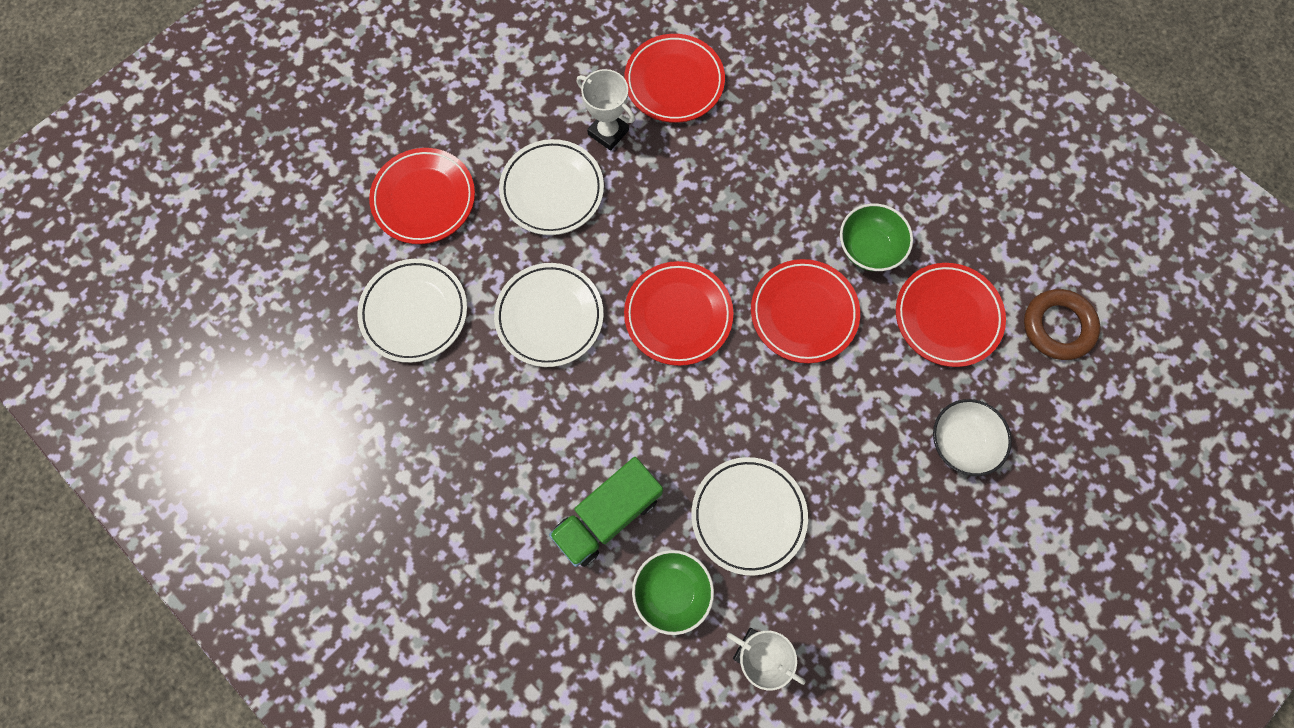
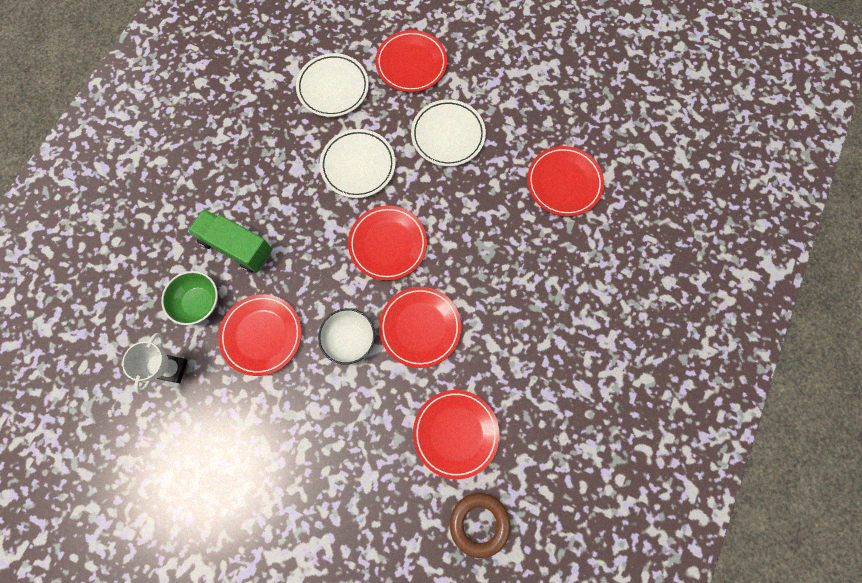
camera: 70 degrees right, 0 degrees up
white trophy [576,69,635,151] -> none
white plate [691,457,808,576] -> red plate [218,294,302,376]
green bowl [840,204,913,271] -> none
white bowl [933,399,1012,476] -> white bowl moved to [318,308,375,365]

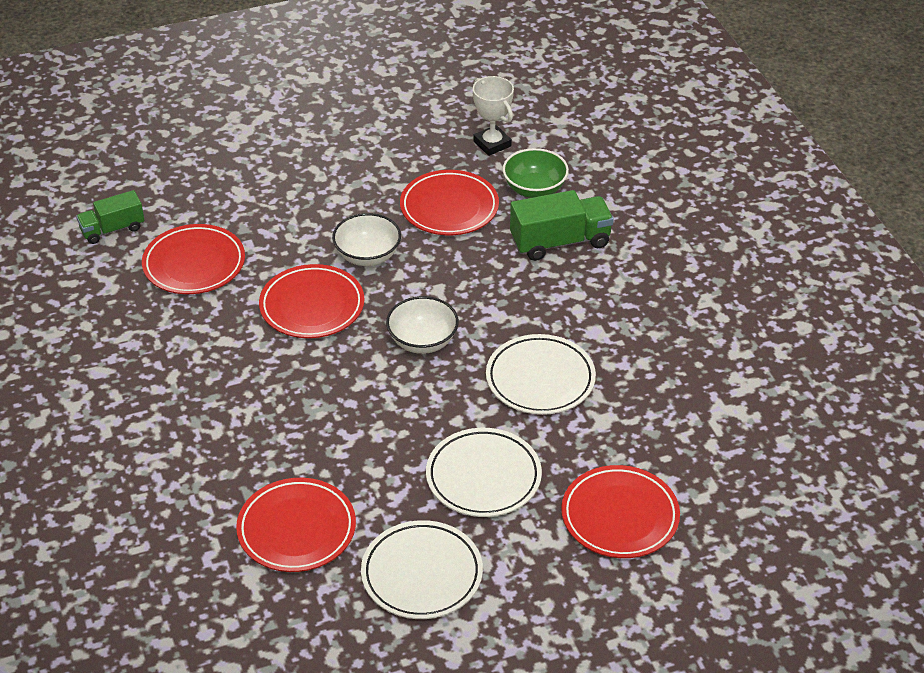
camera: 135 degrees right, 30 degrees down
white plate [296,53,369,117] -> white plate moved to [361,520,483,619]
red plate [348,206,427,281] -> white bowl [386,296,459,354]
brown ring [450,493,510,558] -> green truck [76,190,144,244]

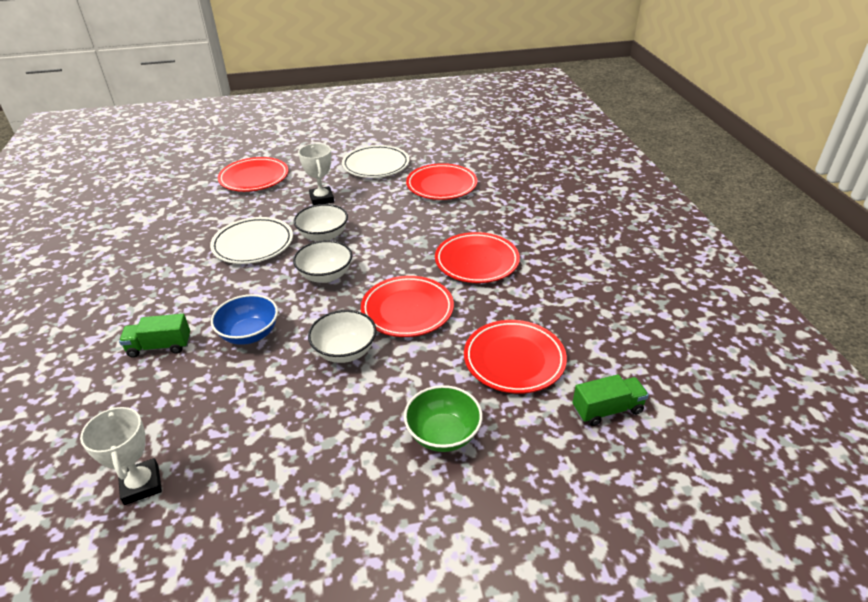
camera: 170 degrees left, 5 degrees down
red plate [400,170,499,235] -> red plate moved to [435,232,520,283]
white plate [426,428,542,517] -> white trophy [298,143,334,205]
green bowl [503,148,569,198] -> green bowl moved to [404,385,483,452]
green truck [510,190,614,261] -> green truck [119,314,190,358], size x0.65
none -> blue bowl [211,294,278,345]
none -> white bowl [293,204,348,241]

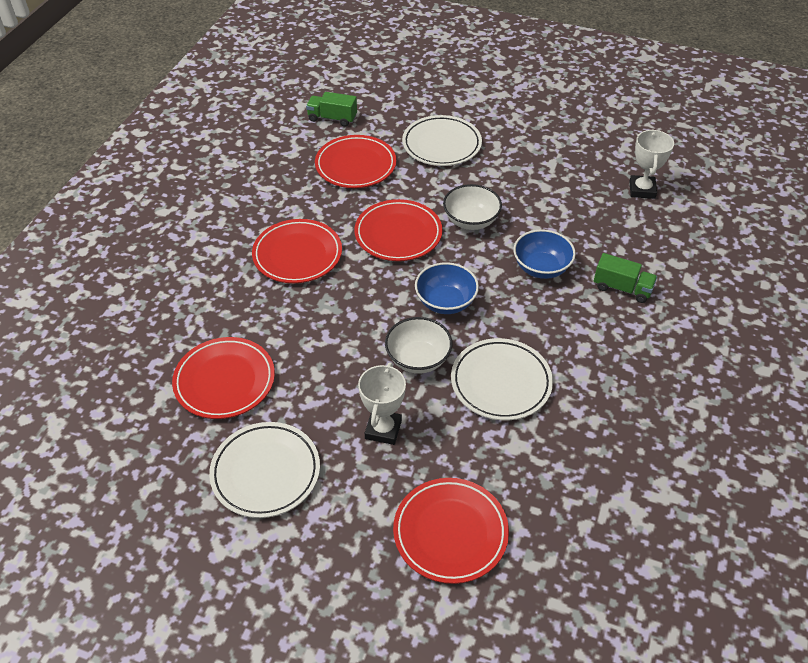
camera: 150 degrees left, 10 degrees up
white bowl [293,240,352,283] -> blue bowl [415,262,479,314]
green bowl [404,385,483,452] -> white plate [402,115,482,166]

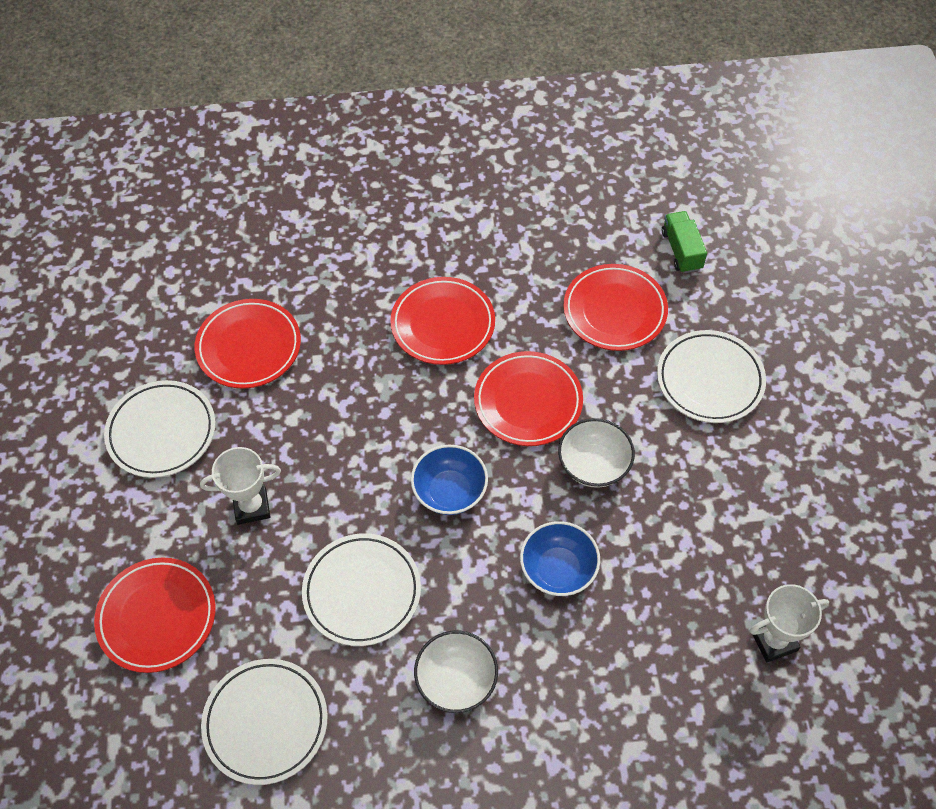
camera: 65 degrees right, 10 degrees up
white bowl [385,317,452,374] -> white bowl moved to [414,630,498,713]
green truck [594,253,657,303] -> none
none -> white plate [201,659,328,785]

